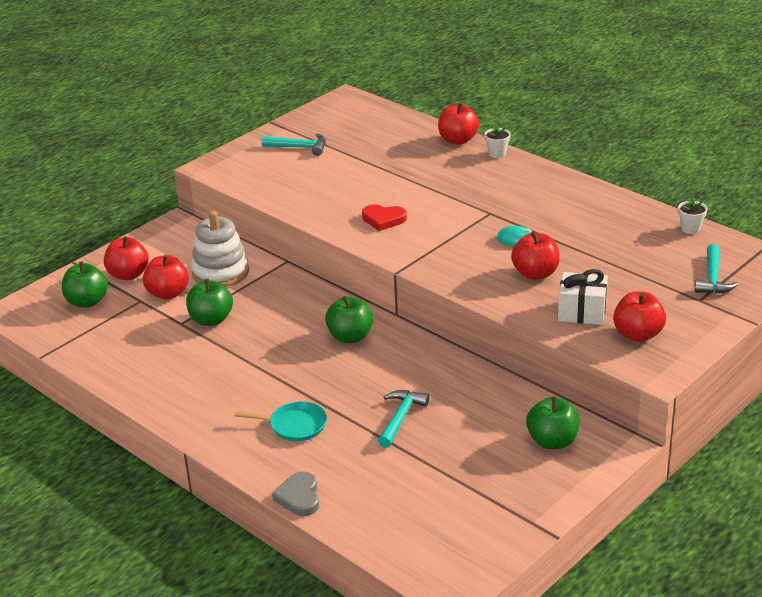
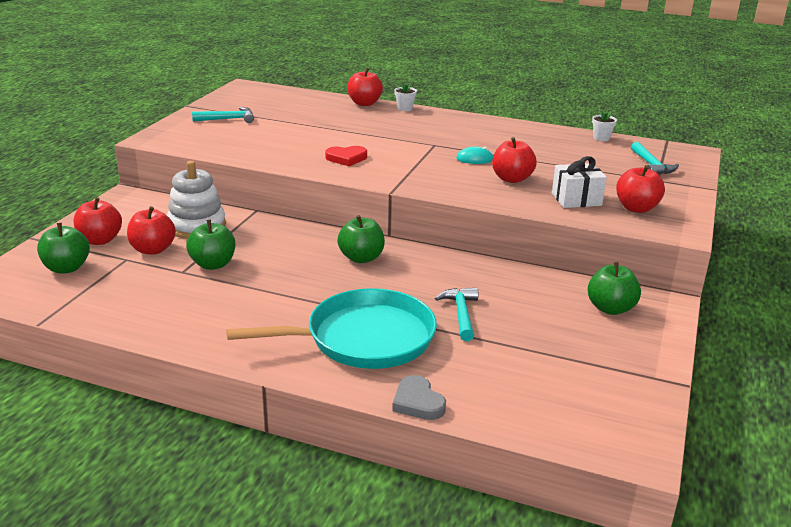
camera: 25 degrees left, 5 degrees down
turquoise pan [235,401,327,441] -> turquoise pan [226,288,437,369], size x2.11

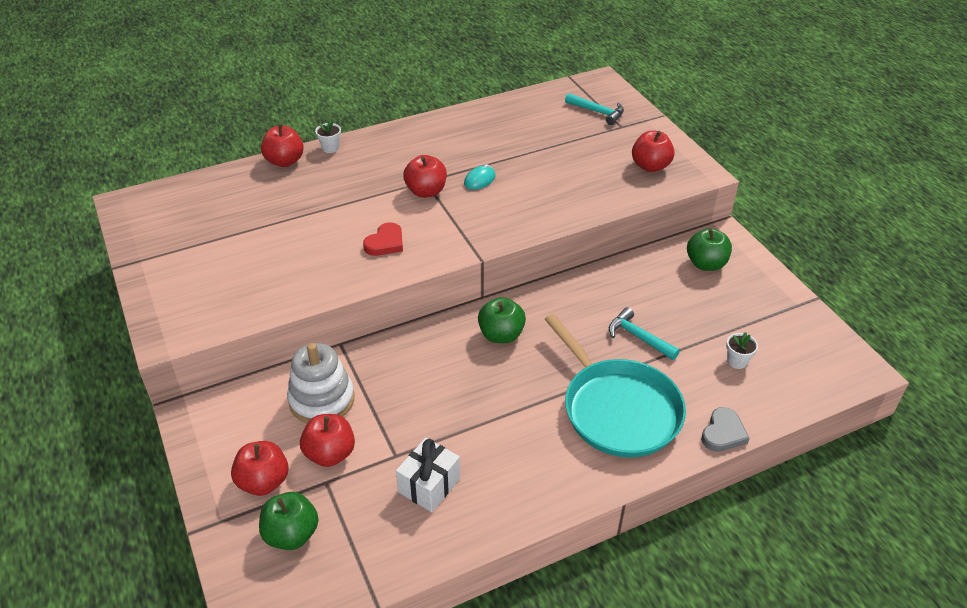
camera: 45 degrees left, 15 degrees up
green apple [186,220,235,270] -> none
turquoise hammer [192,107,254,123] -> none
turquoise pan [226,288,437,369] -> turquoise pan turned 120 degrees clockwise [544,314,686,458]
grey heart [392,375,446,420] -> grey heart turned 75 degrees counterclockwise [701,407,750,452]
red apple [492,137,537,183] -> red apple moved to [403,155,447,198]
white gift [552,156,607,208] -> white gift moved to [396,438,460,512]
white flower pot [592,111,617,141] -> white flower pot moved to [726,332,758,369]

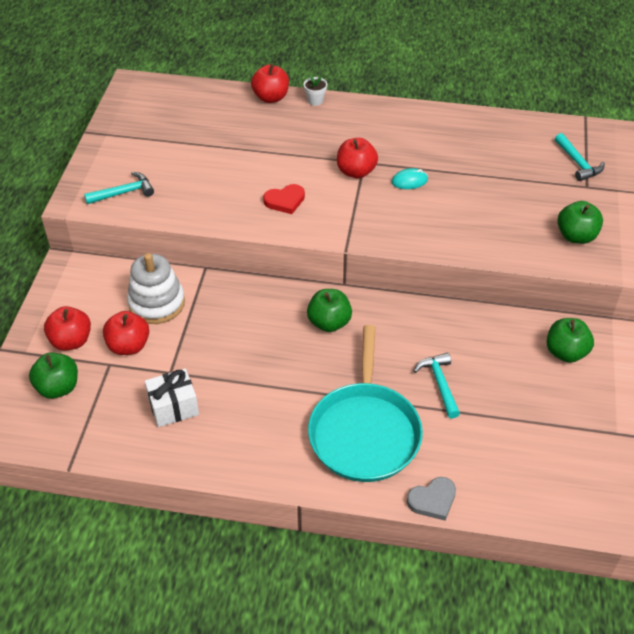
camera: 35 degrees right, 5 degrees up
red apple [632,131,675,172] -> green apple [557,201,603,244]
white flower pot [726,332,758,369] -> none
none -> turquoise hammer [84,172,154,204]

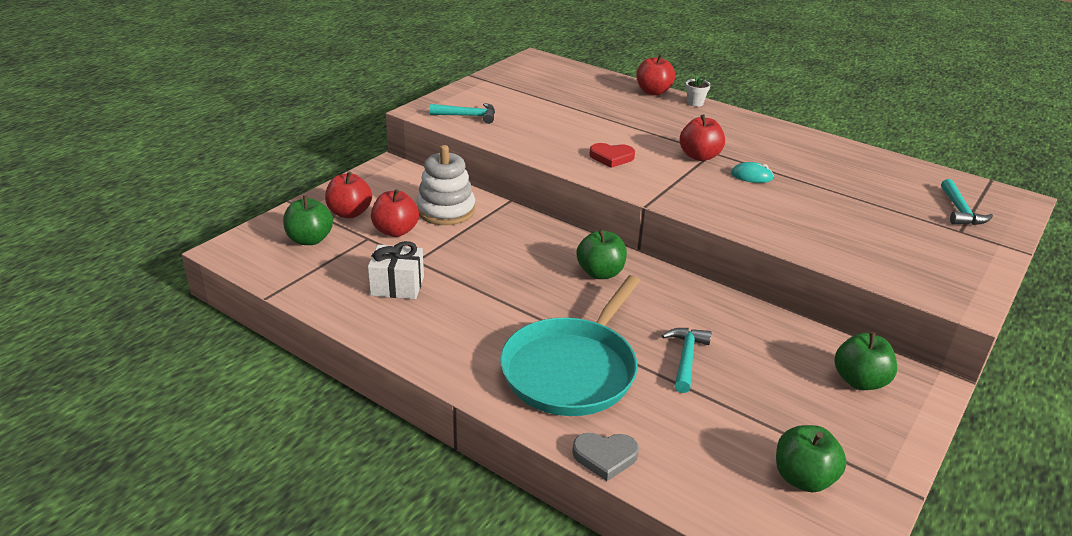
camera: 25 degrees right, 15 degrees down
green apple [557,201,603,244] -> green apple moved to [776,425,847,492]

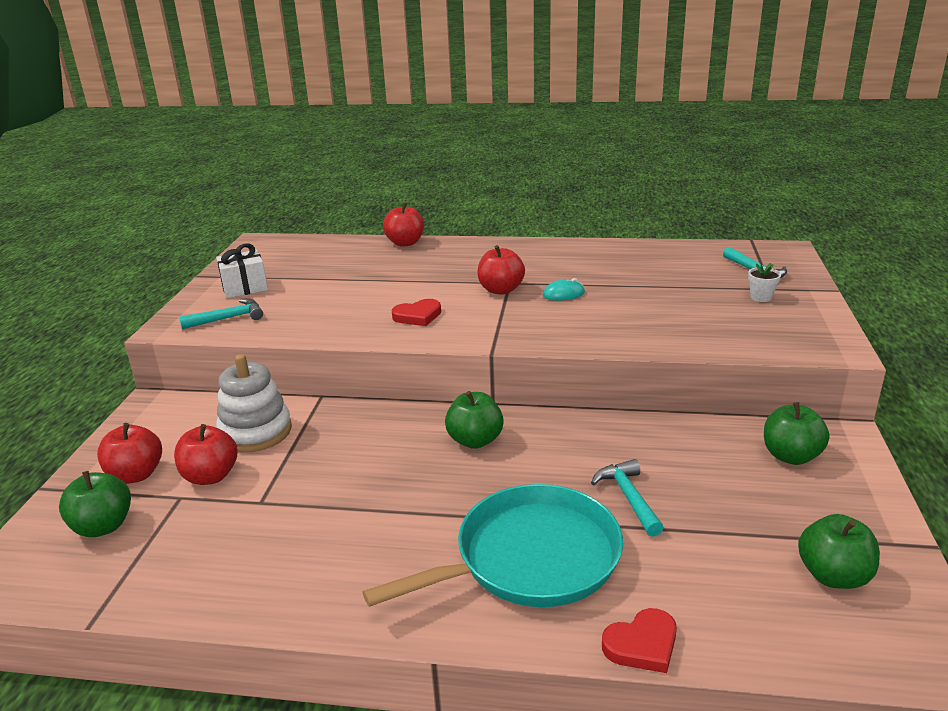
camera: 25 degrees left, 5 degrees down
white gift [368,241,424,299] -> white gift moved to [216,244,268,298]
turquoise pan [500,275,640,416] -> turquoise pan turned 120 degrees counterclockwise [363,484,623,607]
grey heart [572,433,639,481] -> red heart [602,608,677,673]
white flower pot [686,75,711,107] -> white flower pot moved to [748,263,781,302]

